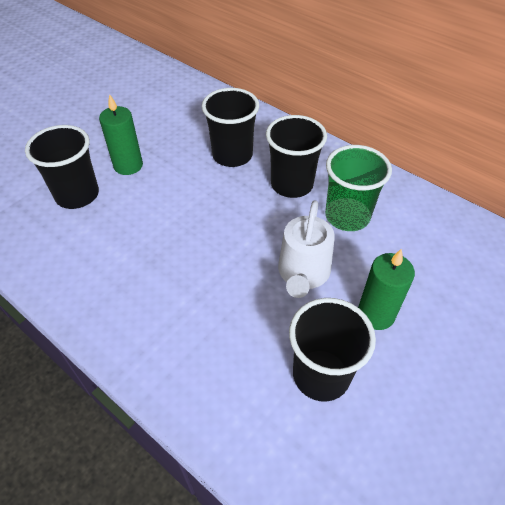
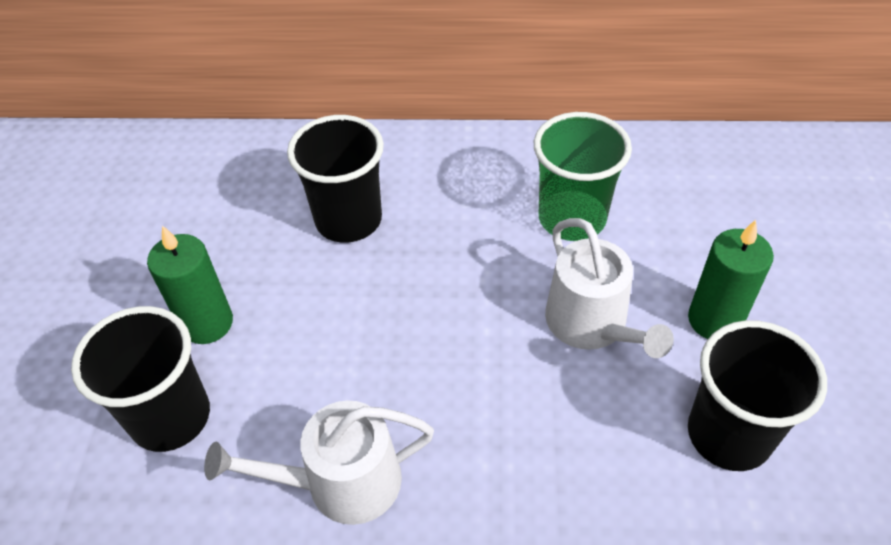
camera: 35 degrees left, 0 degrees up
black cup [266,115,327,198] -> none
none -> white watering can [204,400,434,525]

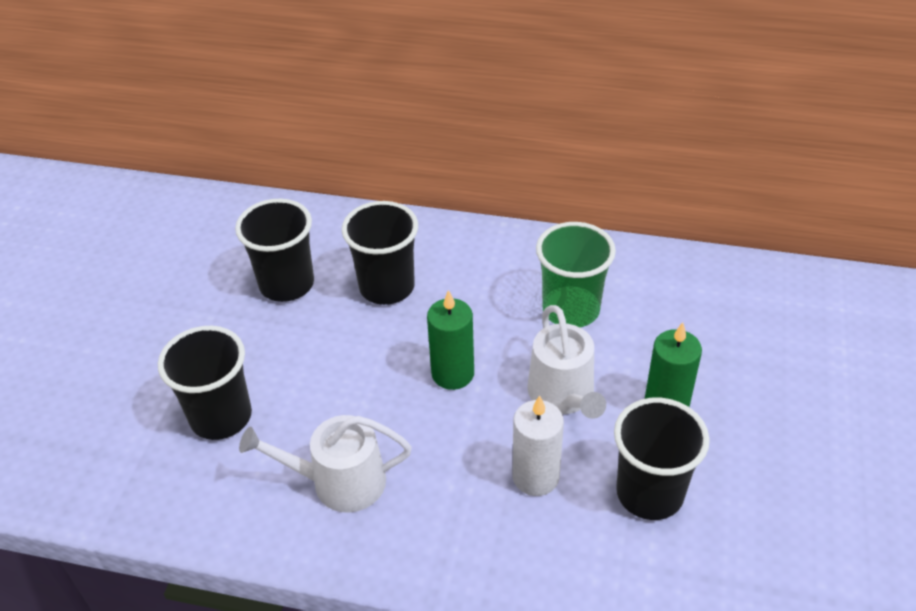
camera: 10 degrees right, 5 degrees down
green candle [147,226,233,344] -> green candle moved to [427,290,474,390]
none -> black cup [235,199,314,302]
none -> white candle [513,395,564,496]

